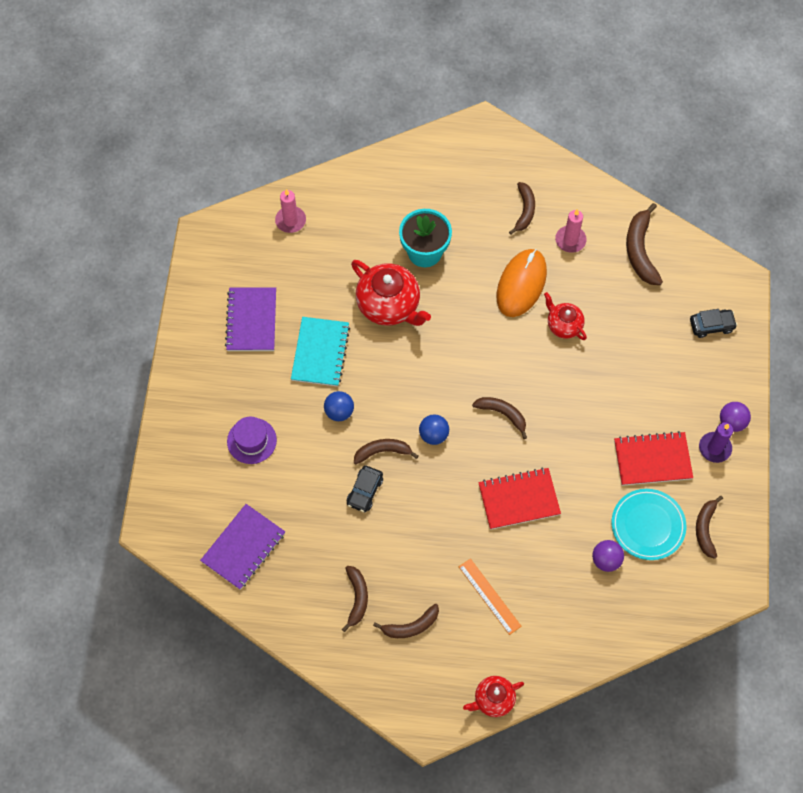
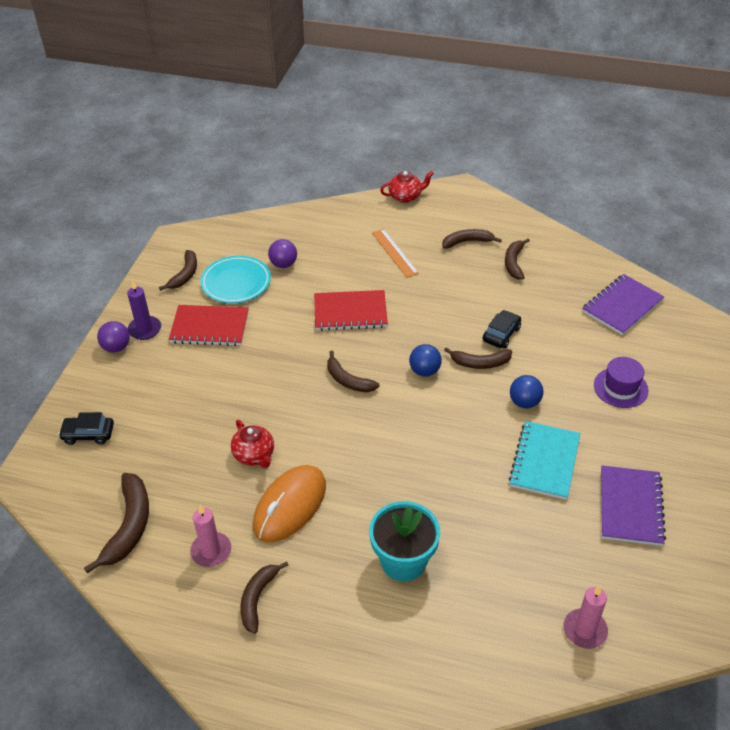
camera: 170 degrees left, 20 degrees down
red teapot [351,260,431,326] -> none

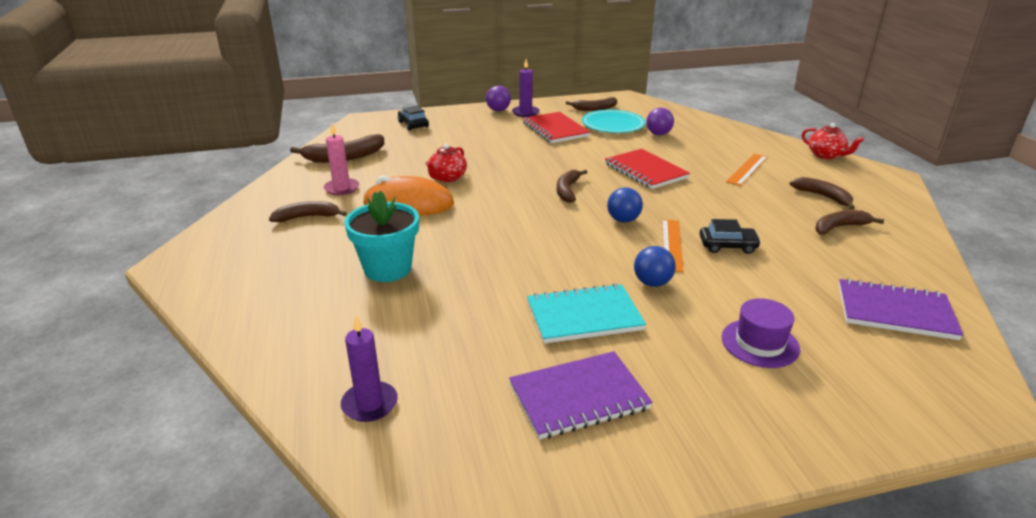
camera: 60 degrees right, 15 degrees down
brown banana [444,347,512,369] -> orange ruler [662,219,683,272]
pink candle [564,586,608,649] -> purple candle [341,315,398,422]

